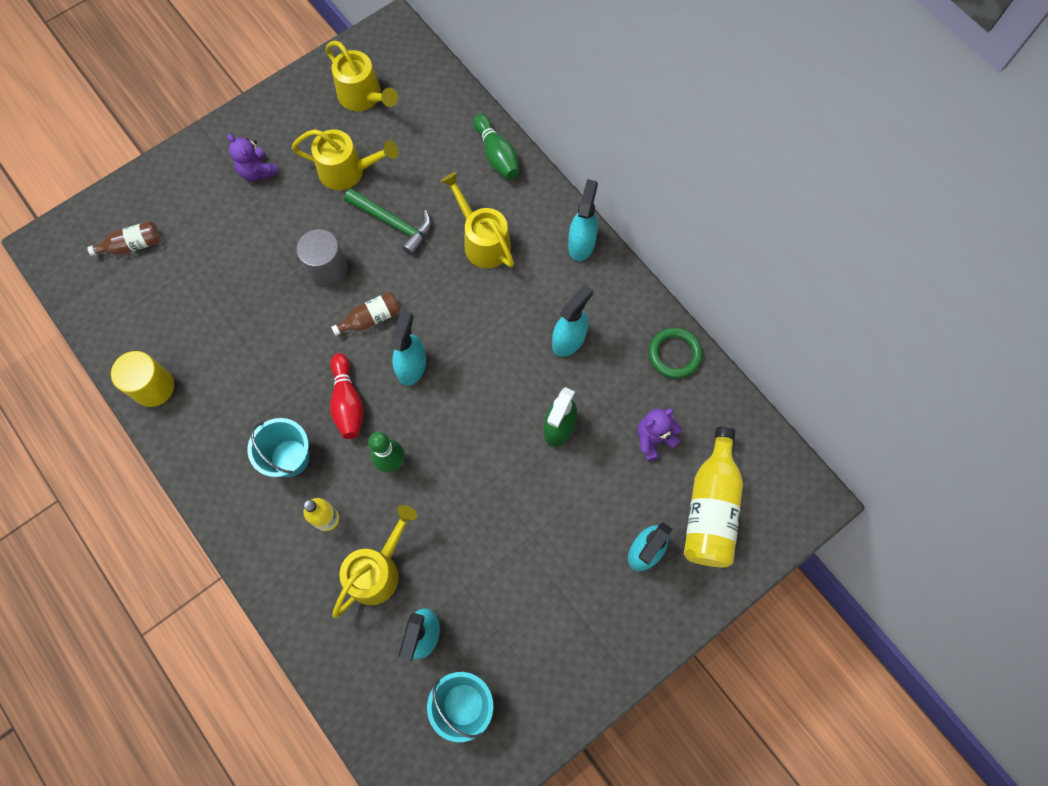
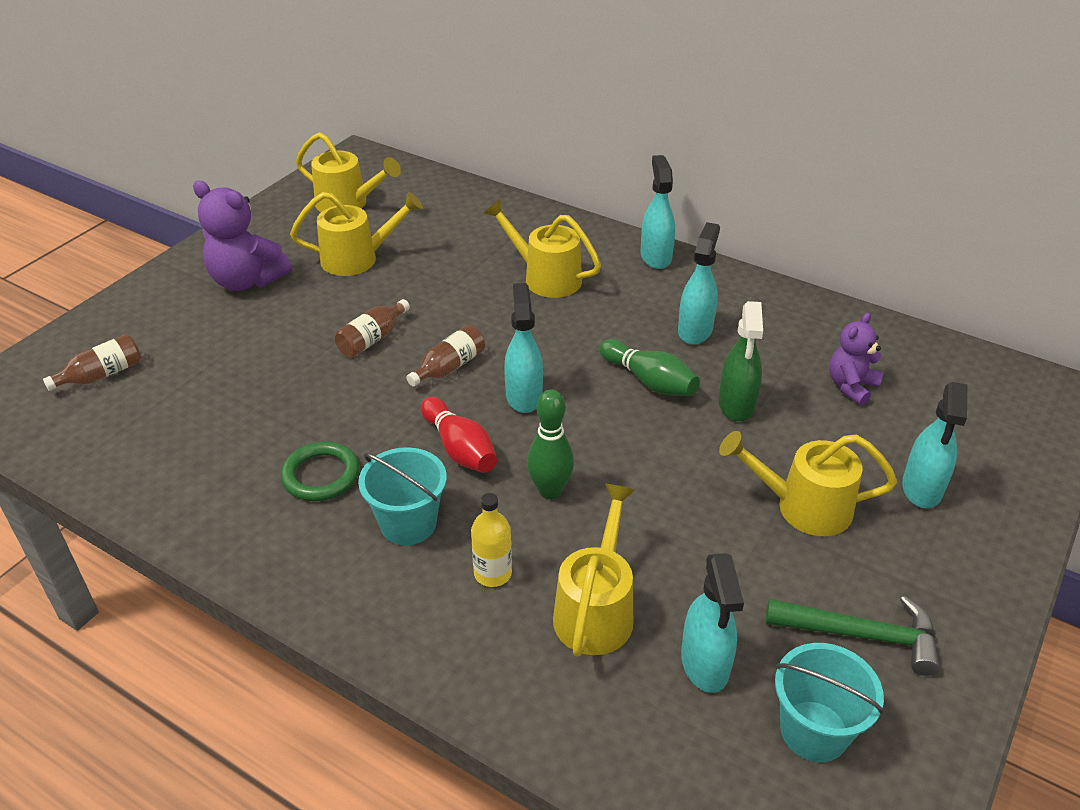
camera: 20 degrees left, 30 degrees down
yellow cylinder [111,351,174,407] -> none
purple teddy bear [227,134,279,181] -> purple teddy bear [193,181,292,291], size x1.61
grey cylinder [296,229,348,287] -> brown bottle [335,299,410,357]
green hammer [344,188,431,256] -> green hammer moved to [765,596,940,676]
green bowling pin [473,114,519,180] -> green bowling pin moved to [599,339,700,396]
green ring [649,327,702,378] -> green ring moved to [281,442,360,501]
yellow bottle [684,426,743,567] -> none
none -> yellow watering can [719,431,897,536]

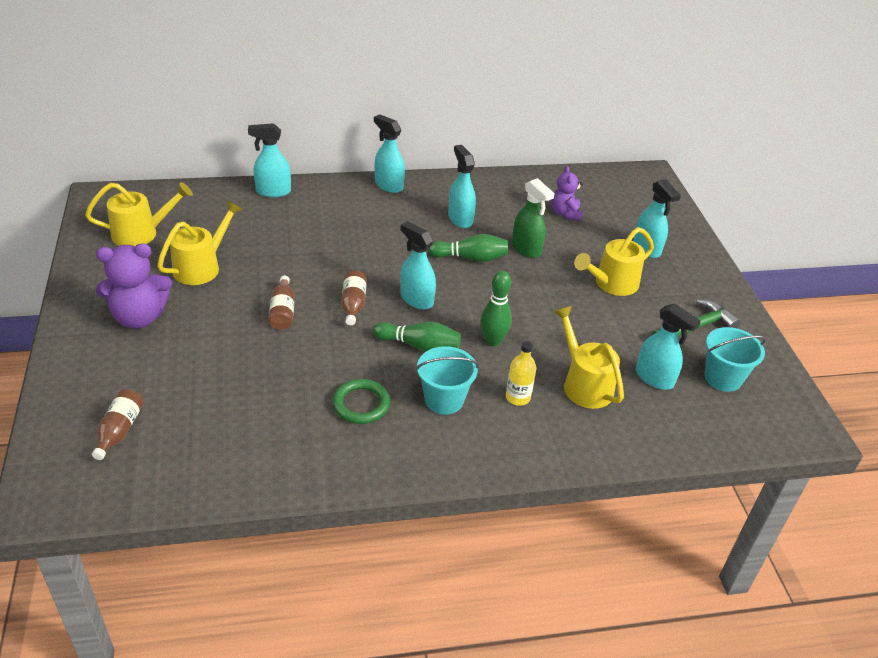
camera: 45 degrees left, 0 degrees up
red bowling pin [421,397,497,473] -> green bowling pin [373,322,461,352]
yellow watering can [484,199,601,298] -> none
none -> turquoise spray bottle [248,123,291,198]

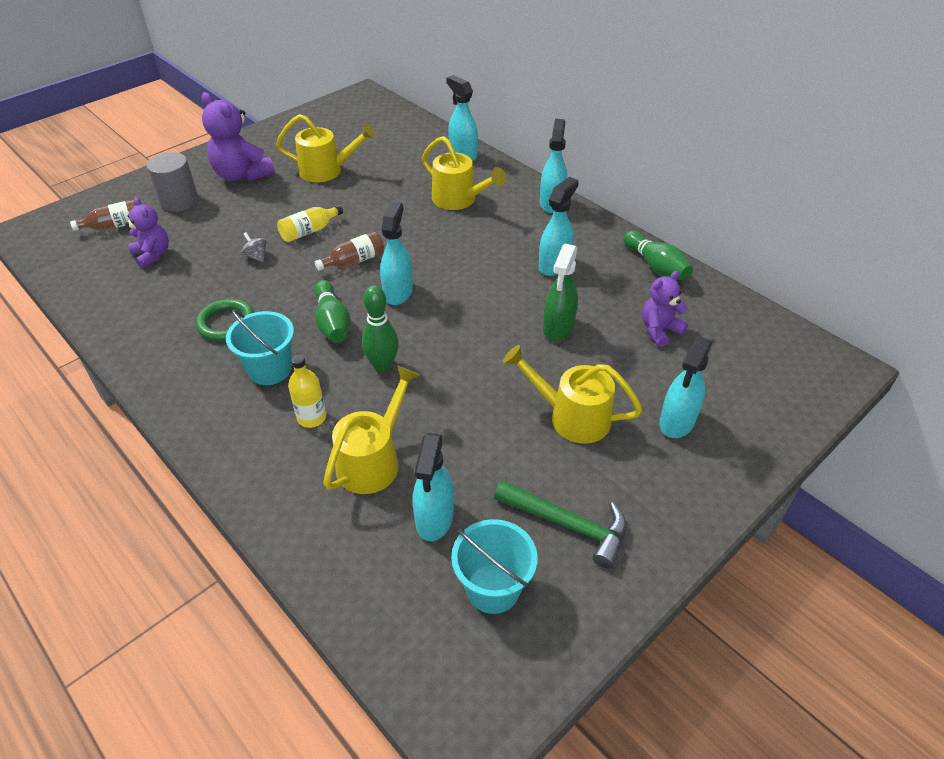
camera: 60 degrees right, 5 degrees up
yellow watering can [85,182,193,246] -> yellow watering can moved to [422,136,506,210]
brown bottle [268,276,295,330] -> yellow bottle [277,205,343,242]
green bowling pin [428,234,508,262] -> green bowling pin moved to [623,231,693,280]
none -> purple teddy bear [125,197,169,268]
none -> grey cylinder [147,152,198,212]
none -> grey spinning top [241,232,267,262]

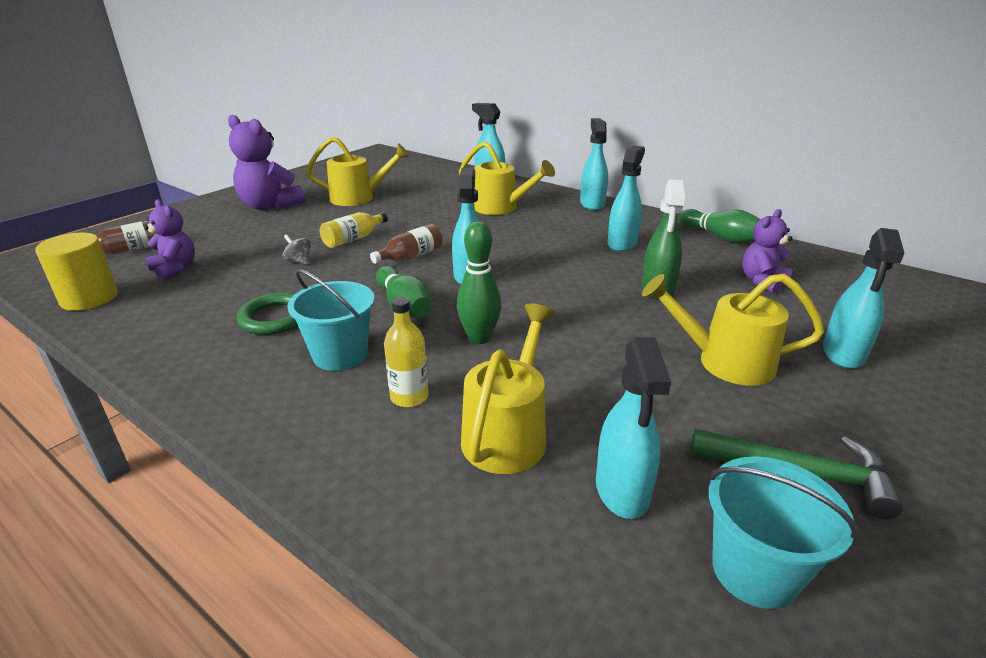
camera: 10 degrees left, 15 degrees down
grey cylinder [147,152,198,212] -> none
none -> yellow cylinder [35,233,118,311]

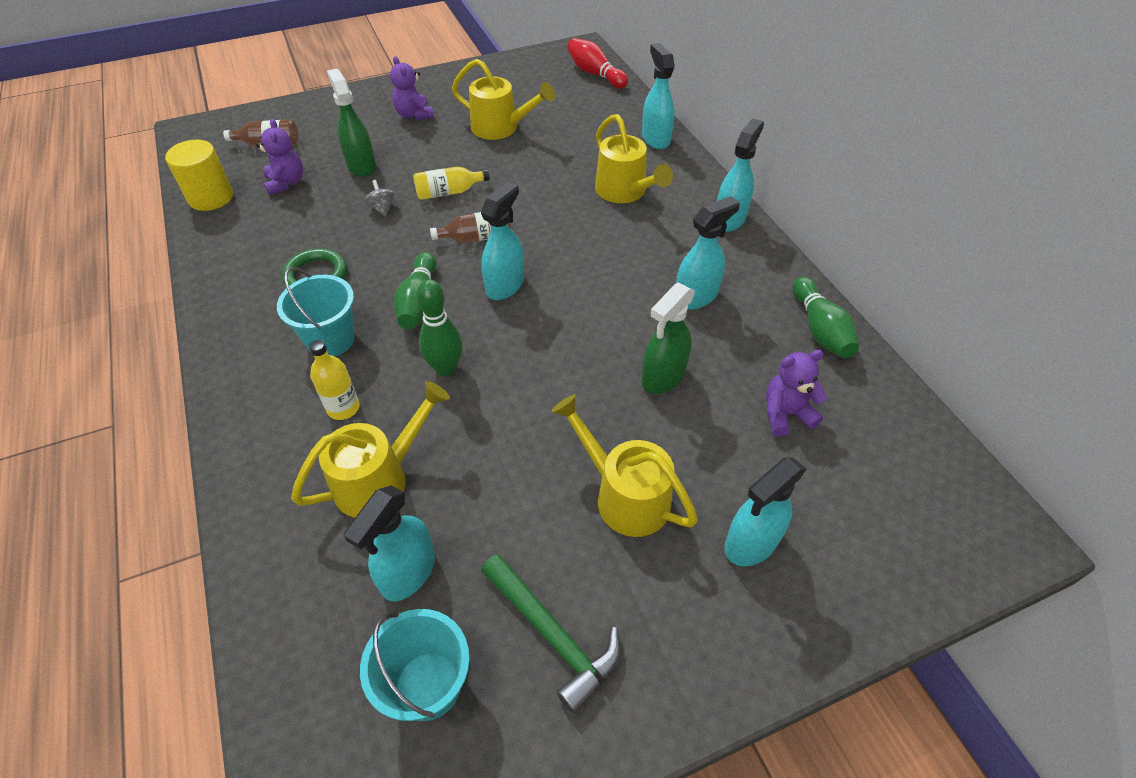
camera: 30 degrees right, 20 degrees up
purple teddy bear [228,115,305,210] -> purple teddy bear [390,56,434,120], size x0.62
none -> green spray bottle [327,68,376,177]
none -> red bowling pin [567,38,628,89]

